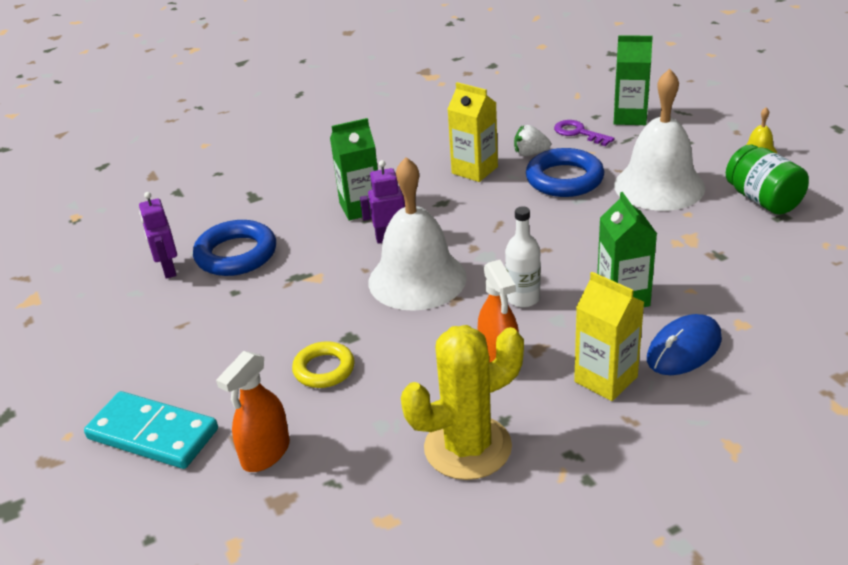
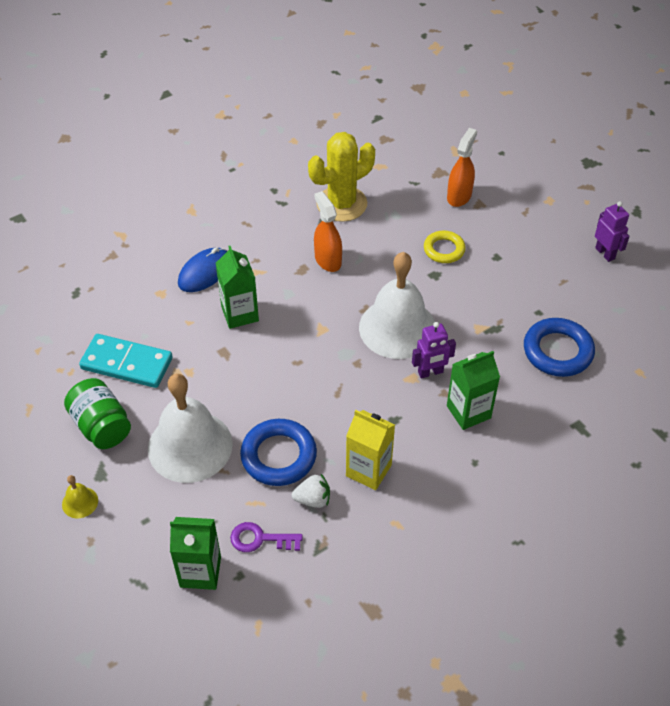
camera: 170 degrees right, 15 degrees up
turquoise domino [84,391,218,469] -> turquoise domino moved to [79,334,173,388]
purple robot [139,192,177,279] -> purple robot moved to [595,201,630,262]
white bottle [505,206,541,307] -> none
purple key [554,120,615,146] -> purple key turned 150 degrees clockwise [230,522,303,552]
yellow carton [574,272,644,401] -> none

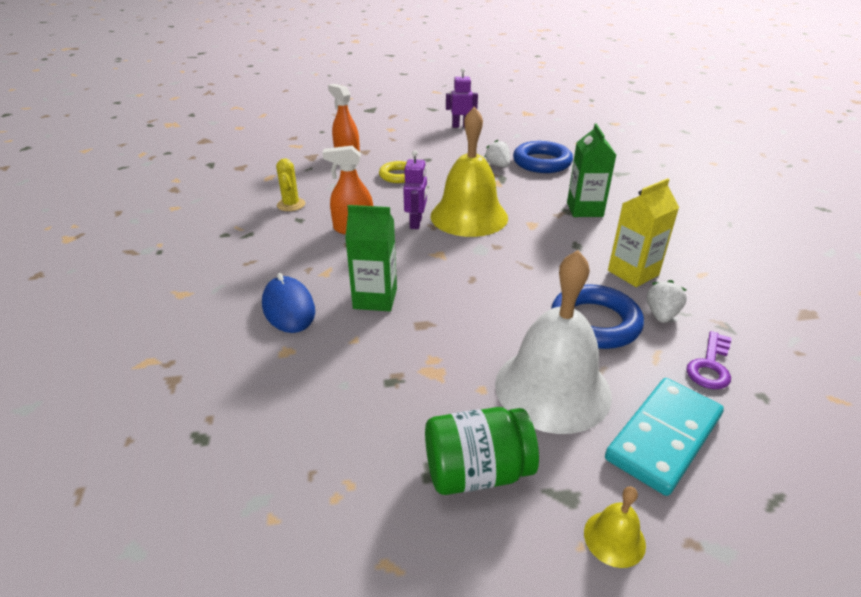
camera: 65 degrees left, 15 degrees down
turquoise domino [79,334,173,388] -> turquoise domino moved to [605,378,724,496]
green carton [170,517,221,590] -> none
yellow cactus [308,132,375,222] -> yellow cactus [276,158,305,211], size x0.52
white bell [359,252,435,359] -> yellow bell [430,106,508,237]
purple robot [412,322,456,379] -> purple robot moved to [403,150,427,229]
none -> white strawberry [484,139,510,167]

